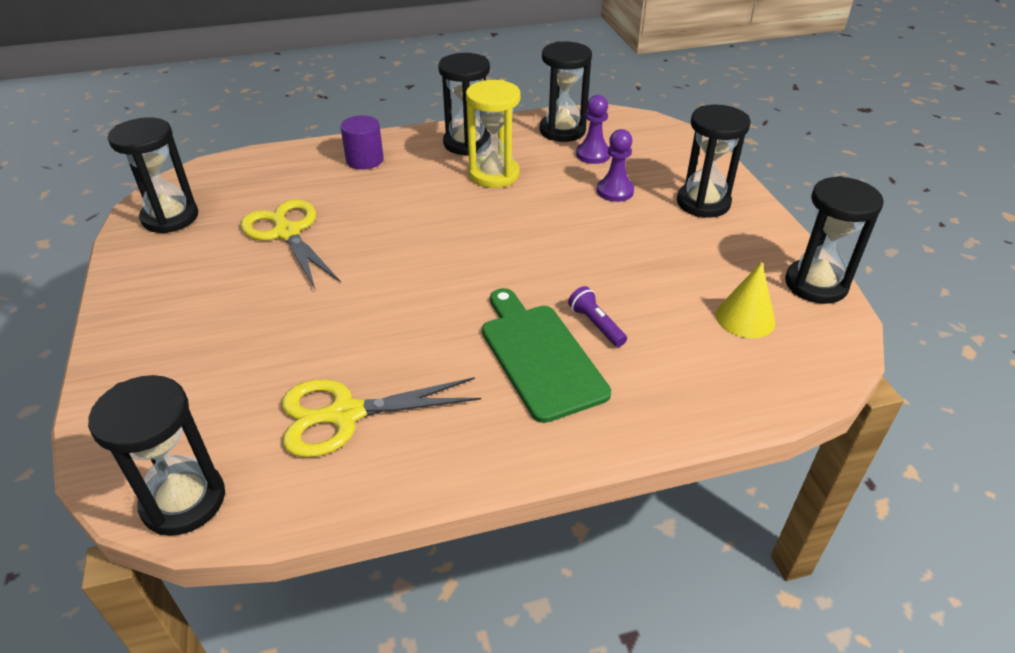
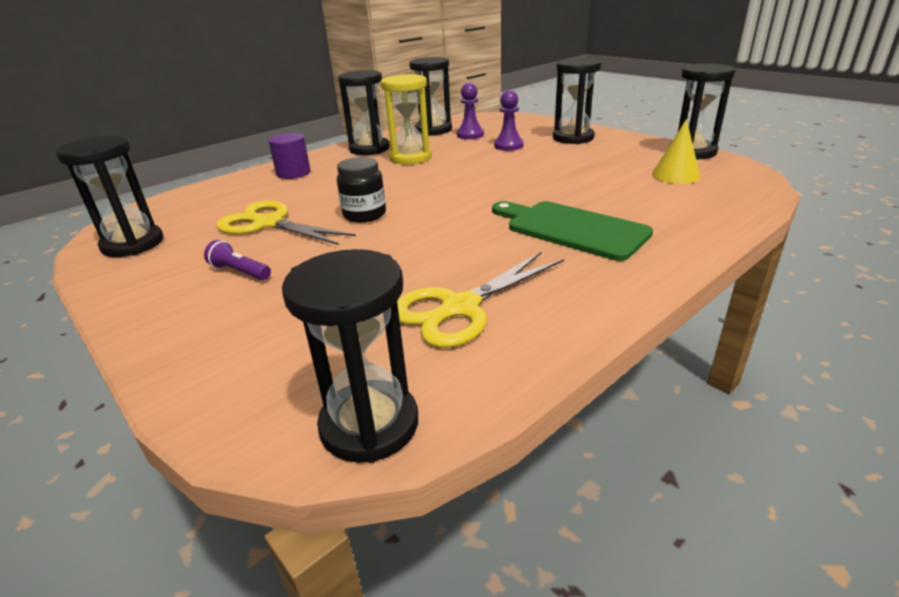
camera: 25 degrees left, 10 degrees down
purple flashlight [568,286,627,347] -> purple flashlight moved to [204,240,271,280]
none -> black jar [337,157,386,223]

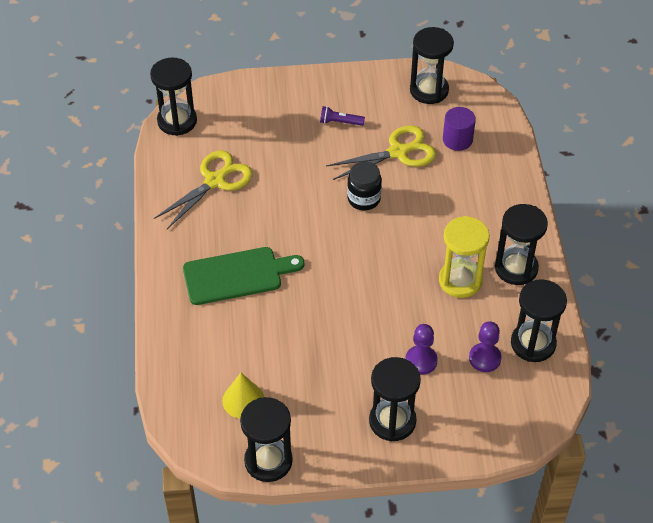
camera: 125 degrees right, 20 degrees up
purple flashlight [204,240,271,280] -> purple flashlight turned 150 degrees counterclockwise [320,106,365,126]
purple cylinder [269,133,311,179] -> purple cylinder moved to [443,107,476,151]
yellow scissors [397,252,564,348] -> yellow scissors turned 45 degrees clockwise [154,150,253,229]

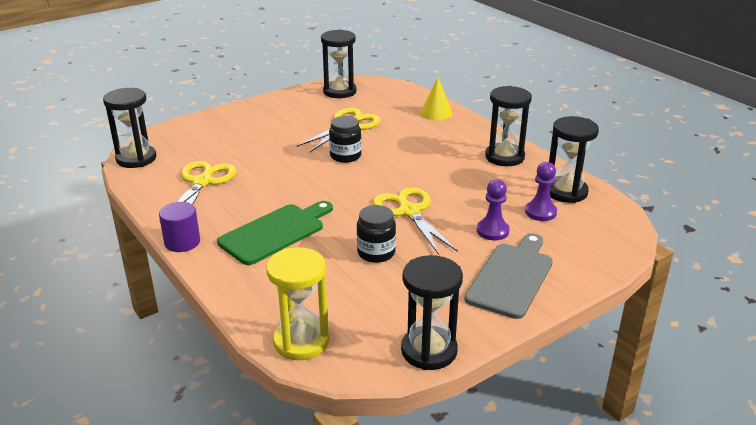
camera: 30 degrees left, 20 degrees down
yellow cone [222,373,264,419] -> yellow cone moved to [420,77,452,120]
purple flashlight [320,106,365,126] -> none
black hourglass [369,357,421,442] -> grey cutting board [464,233,553,319]
yellow hourglass [439,216,490,298] -> yellow hourglass moved to [266,247,329,360]
purple cylinder [443,107,476,151] -> purple cylinder moved to [159,202,200,252]
none -> black jar [357,205,396,263]
none -> yellow scissors [373,187,458,255]

